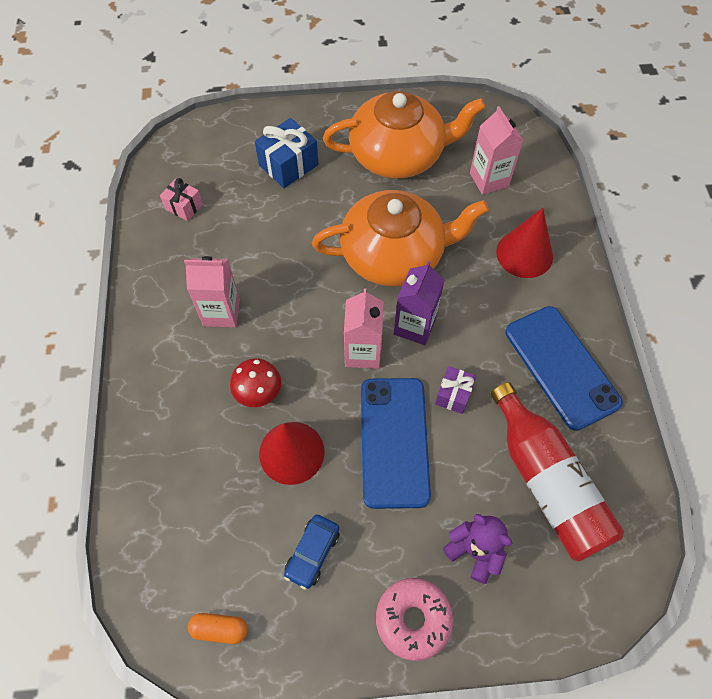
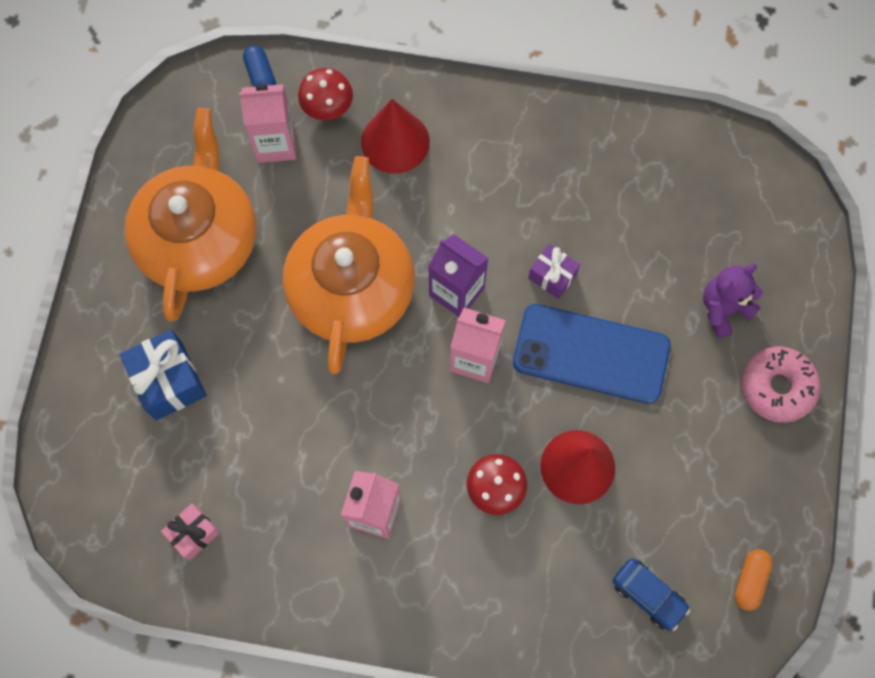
camera: 75 degrees left, 10 degrees up
blue car [284,515,340,590] -> blue car moved to [613,559,690,631]
red bottle [491,382,624,562] -> none
blue phone [505,306,623,431] -> none
none -> blue capsule [243,45,276,87]
none -> red mushroom [298,68,353,120]

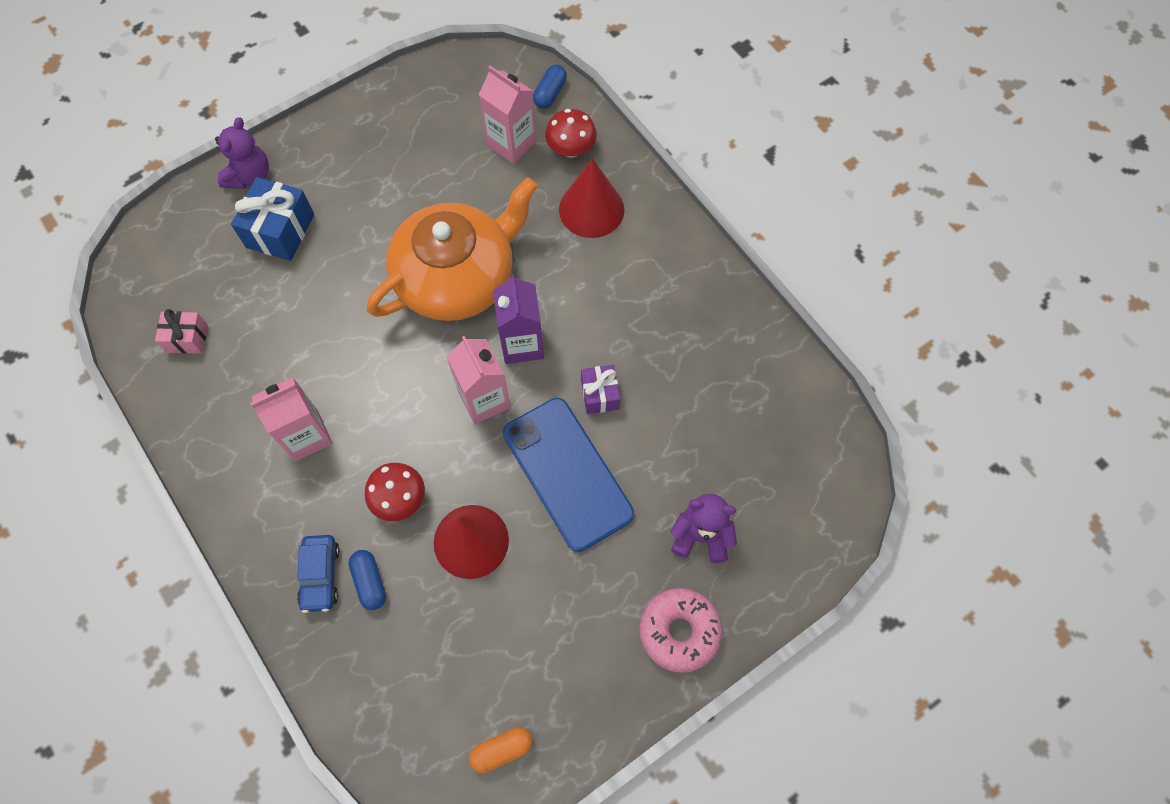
camera: 45 degrees right, 5 degrees down
orange teapot [124,108,257,321] -> none
blue car [613,559,690,631] -> blue car moved to [297,535,340,613]
none -> purple teddy bear [215,117,269,189]
none -> blue capsule [348,550,386,610]

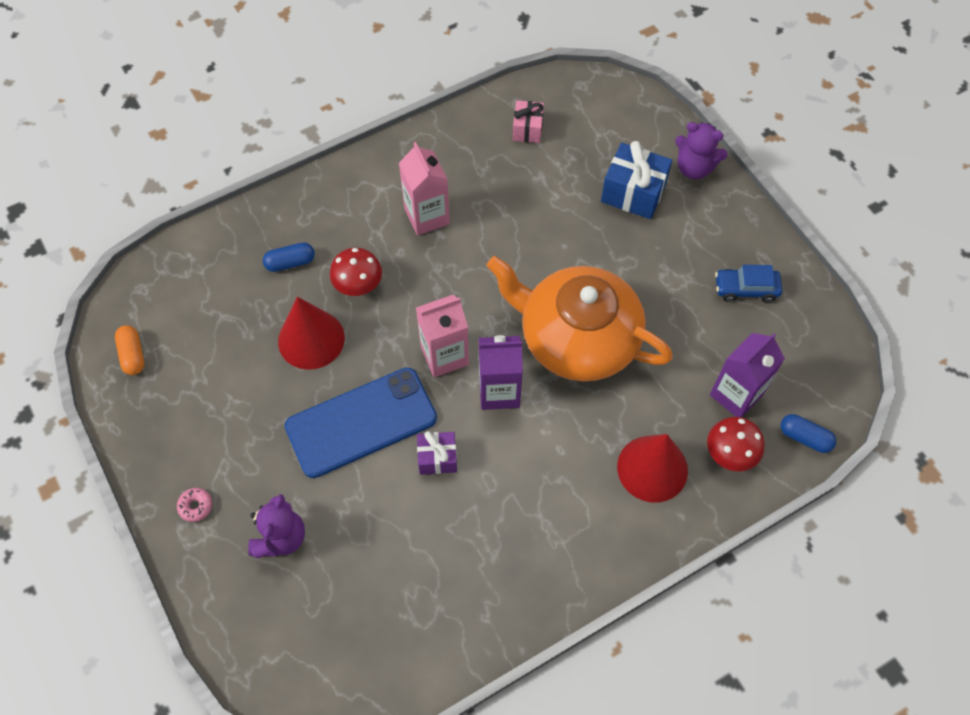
camera: 95 degrees right, 5 degrees down
blue car [297,535,340,613] -> blue car moved to [715,265,782,303]
orange teapot [367,177,538,321] -> orange teapot turned 150 degrees clockwise [487,256,673,382]
pink carton [479,66,537,164] -> purple carton [710,333,785,417]
pink donut [639,588,722,673] -> pink donut [177,488,213,522], size x0.46

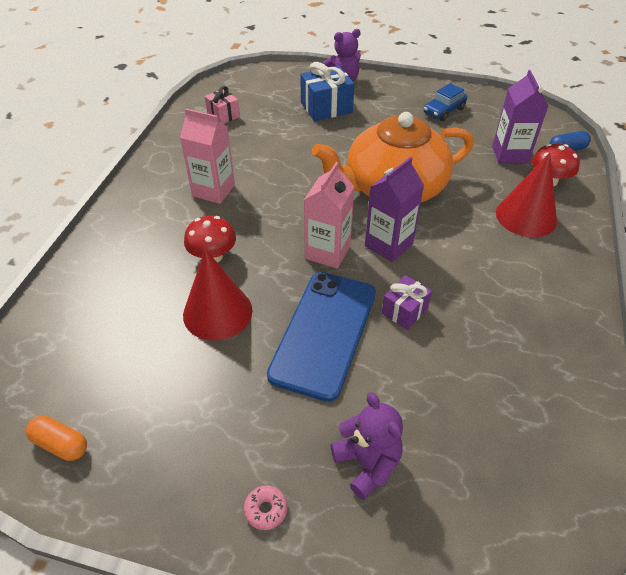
camera: 45 degrees left, 15 degrees down
blue capsule [263,242,315,272] -> none

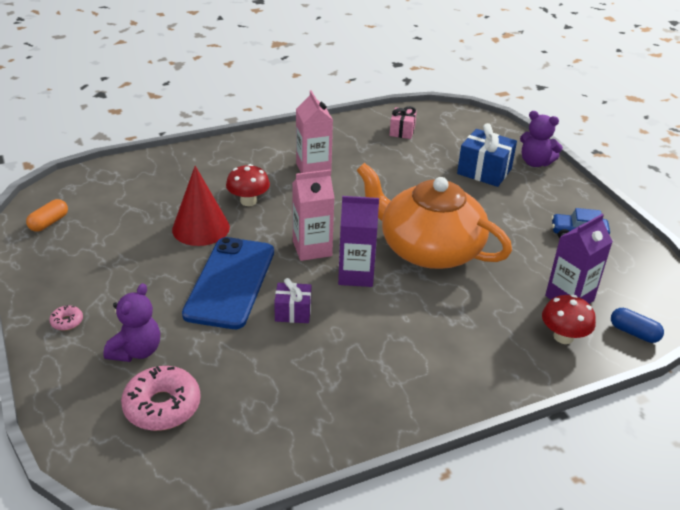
camera: 50 degrees right, 10 degrees down
orange capsule [26,416,87,461] -> orange capsule turned 45 degrees clockwise [26,199,68,232]
blue phone [267,272,376,402] -> blue phone turned 60 degrees counterclockwise [182,237,274,329]
red cone [496,153,557,237] -> none
none -> pink donut [121,366,201,431]

